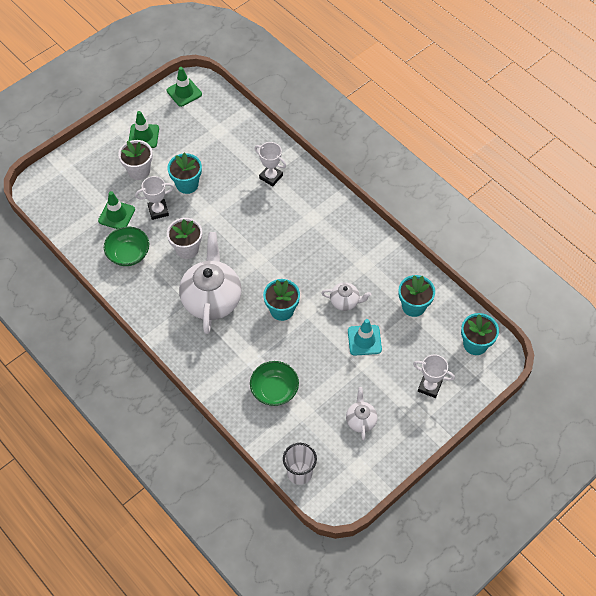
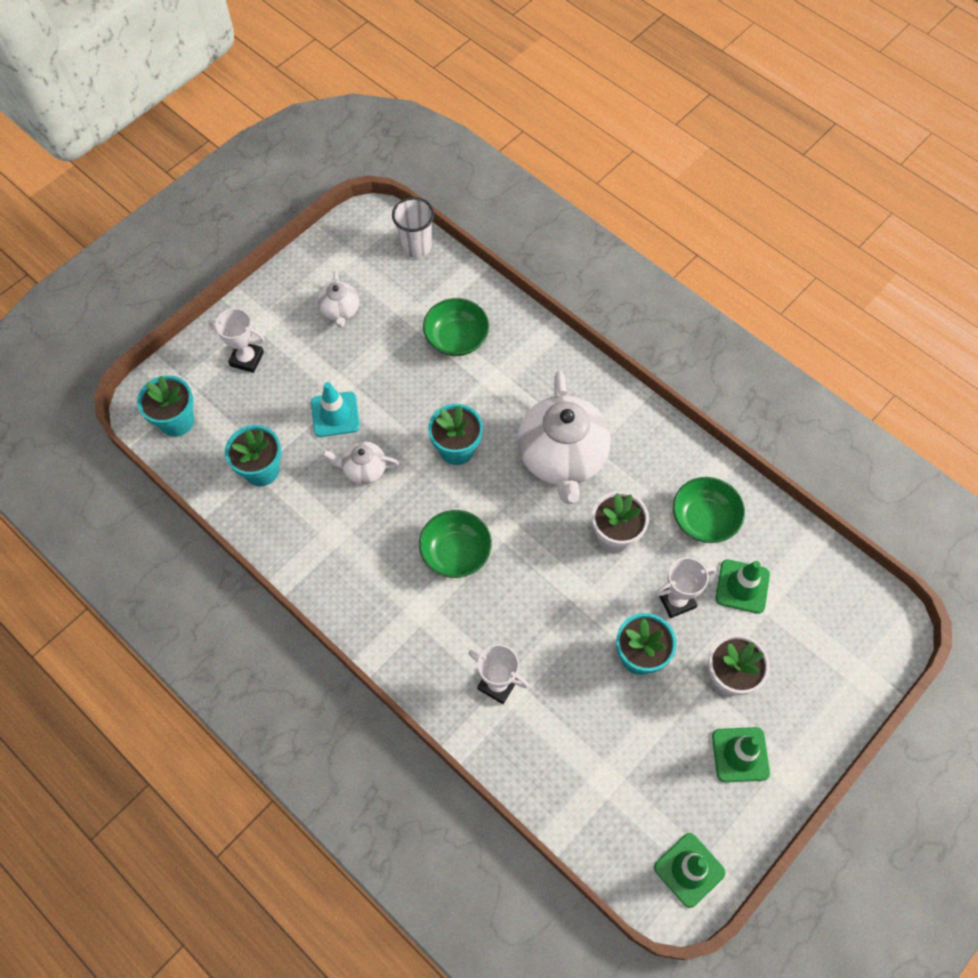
camera: 175 degrees right, 5 degrees up
none -> green bowl [419,510,492,578]

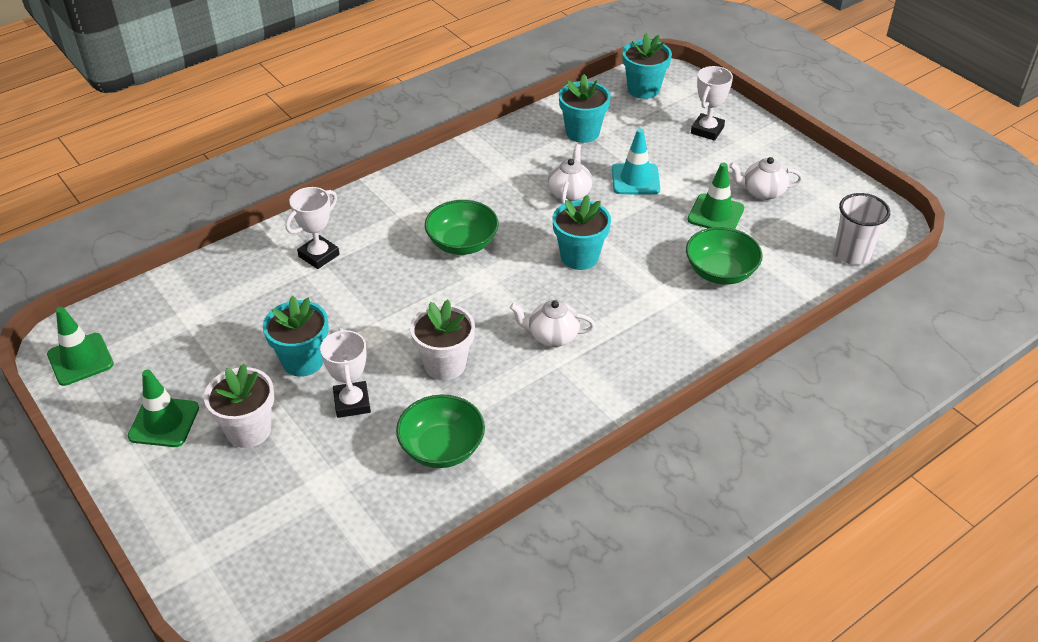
camera: 100 degrees right, 20 degrees down
white teapot [517,371,611,504] -> white teapot [510,300,595,347], size x0.48
green traffic cone [716,559,770,614] -> green traffic cone moved to [687,163,744,229]

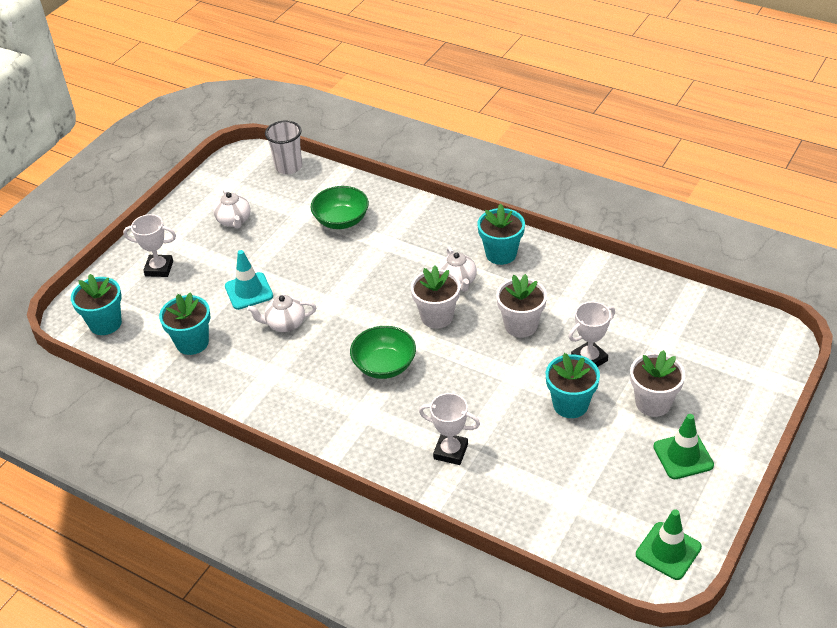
camera: 110 degrees left, 0 degrees up
green bowl [396,394,485,468] -> none
turquoise flower pot [552,195,611,270] -> turquoise flower pot moved to [478,204,525,265]
green traffic cone [687,163,744,229] -> none
none -> white flower pot [411,266,461,329]

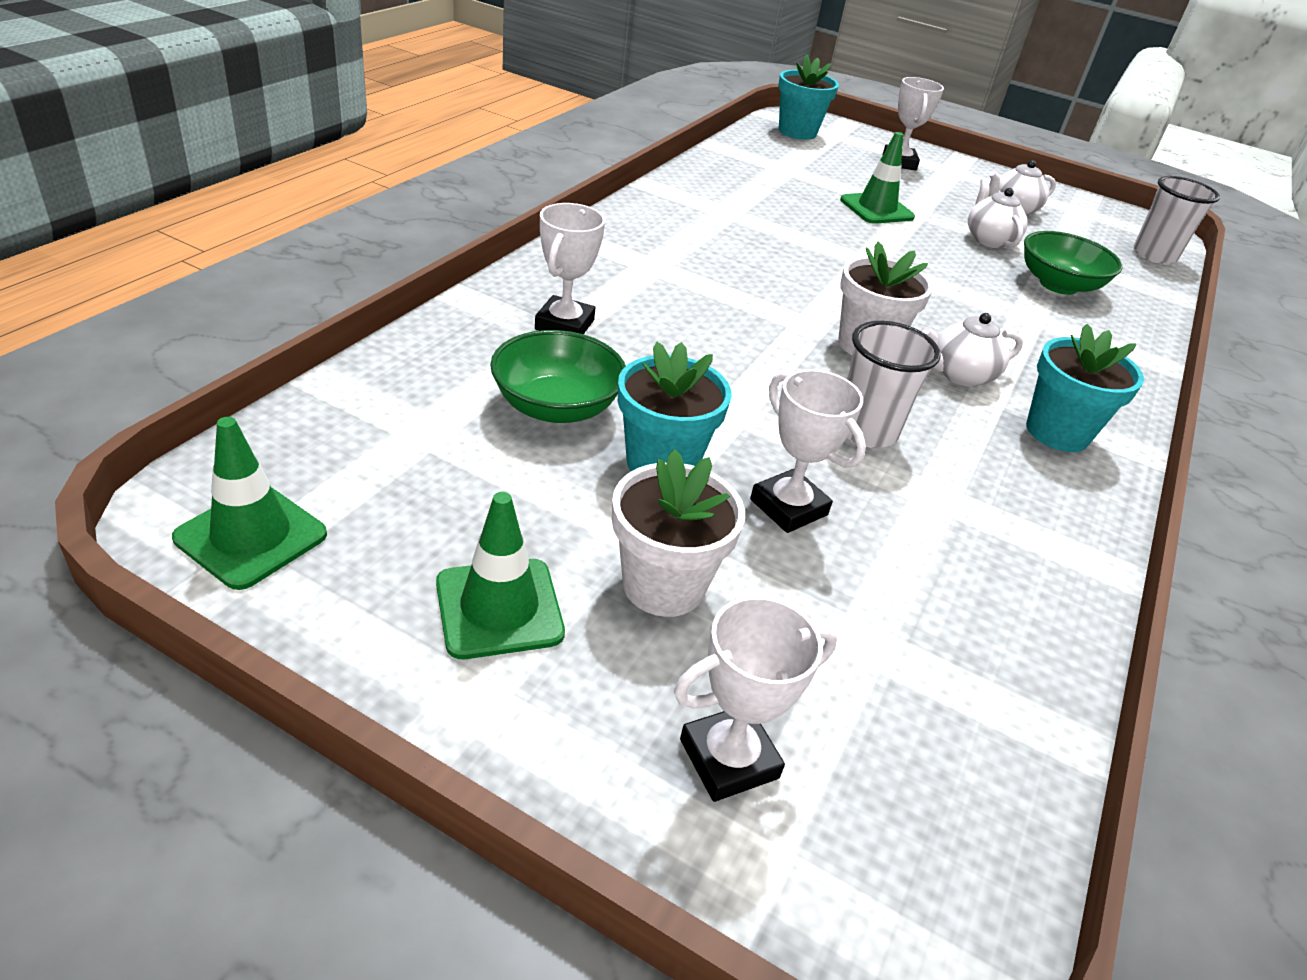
camera: 80 degrees right, 5 degrees down
turquoise flower pot [159,292,210,355] -> none
turquoise traffic cone [225,250,273,310] -> green traffic cone [840,132,915,224]
white teapot [247,295,316,332] -> white teapot moved to [968,178,1028,248]
green bowl [350,326,416,379] -> green bowl moved to [490,330,626,423]
white flower pot [496,274,547,338] -> white cup [847,321,941,448]
none -> white trophy [674,596,837,802]

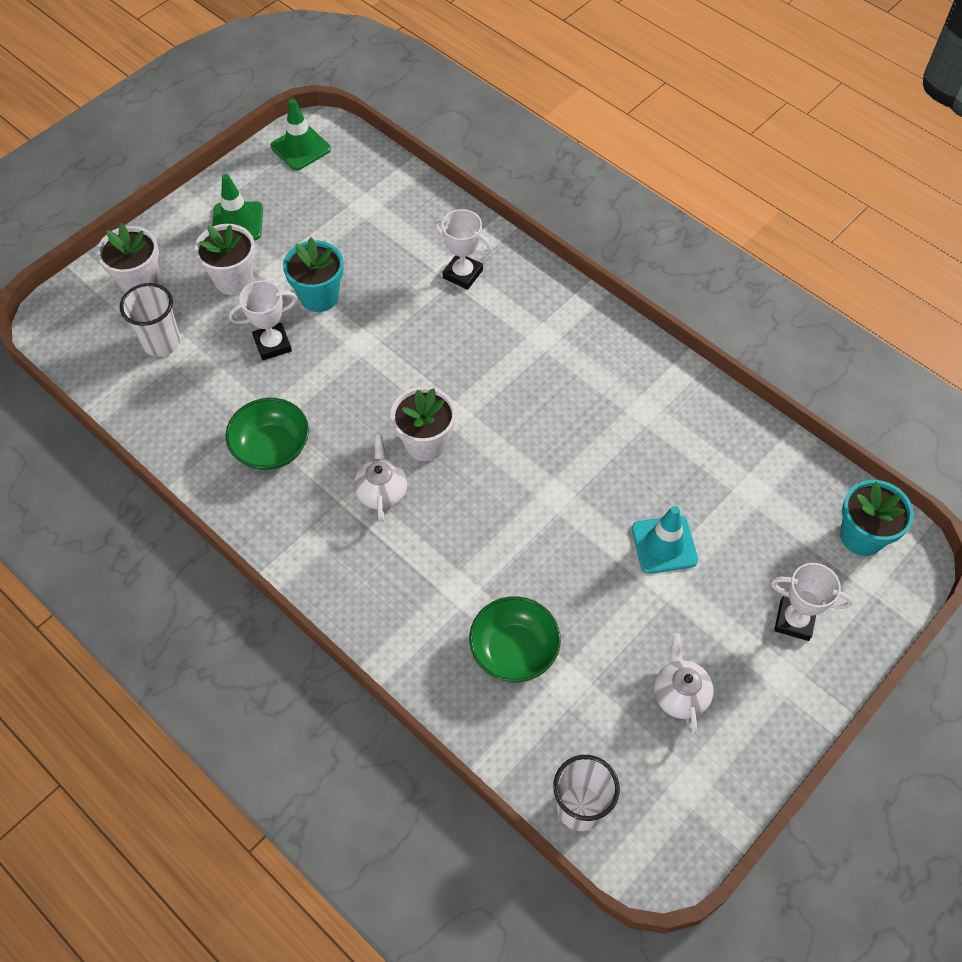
camera: 110 degrees right, 20 degrees up
green bowl [490,330,626,423] -> green bowl moved to [226,398,309,470]
white trophy [674,596,837,802] -> white flower pot [97,223,159,293]
green traffic cone [840,132,915,224] -> turquoise traffic cone [632,506,698,574]
white cup [847,321,941,448] -> white cup moved to [120,283,180,356]
white teapot [968,178,1028,248] -> none
turquoise flower pot [1026,324,1144,452] -> none

